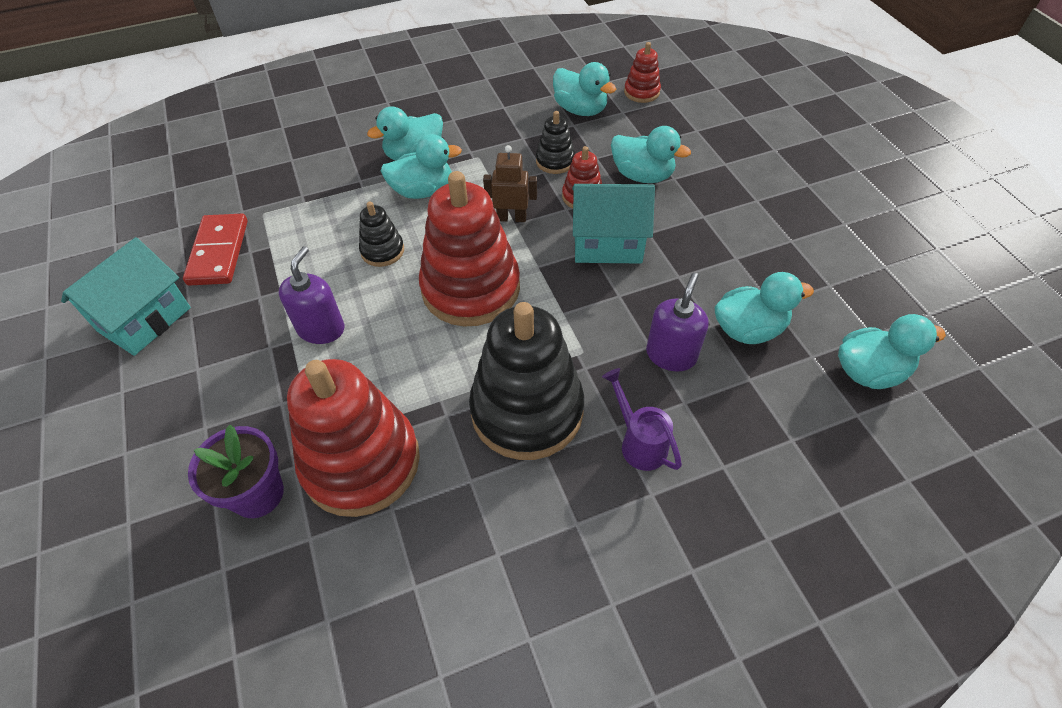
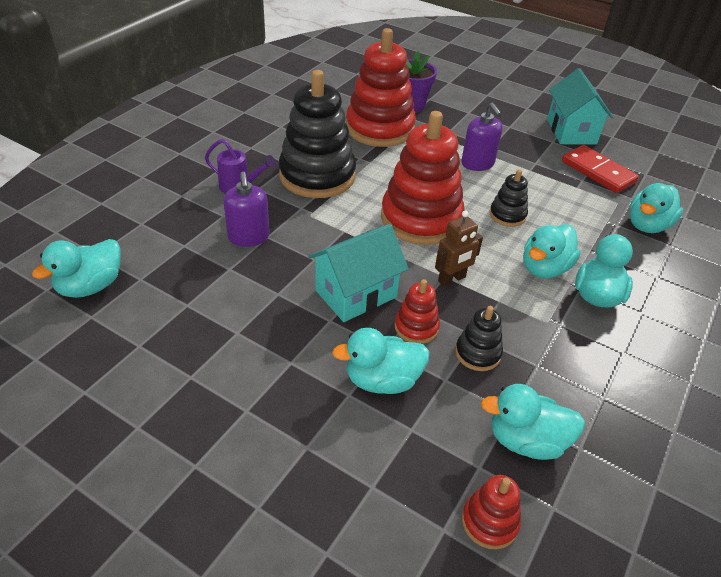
camera: 140 degrees right, 10 degrees down
turquoise duck [714,272,814,344] -> turquoise duck moved to [629,183,684,233]

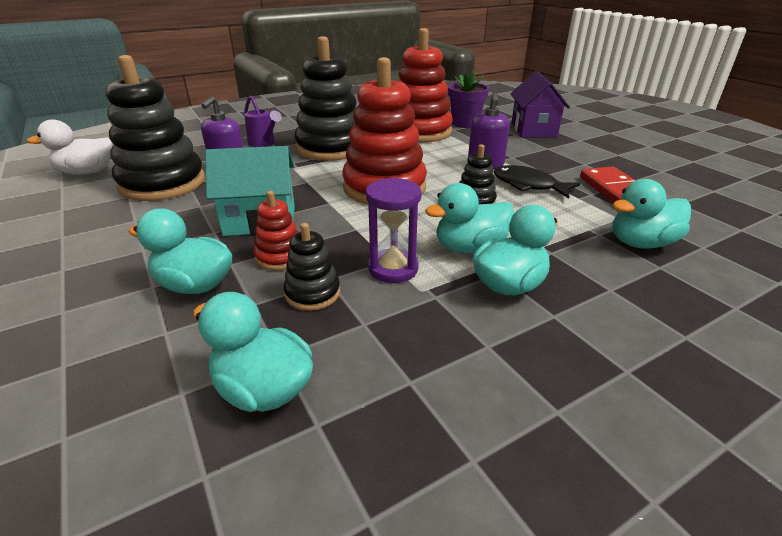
camera: 30 degrees right, 10 degrees down
turquoise duck [32,239,121,298] -> white duck [27,119,114,175]
brown robot [435,210,483,287] -> none
red stacking toy [462,475,521,549] -> none
turquoise house [547,68,613,144] -> none
none -> black stacking toy [105,55,205,201]
none -> purple hourglass [366,177,422,283]
none -> black fish [494,165,580,198]
none -> purple house [510,71,570,137]

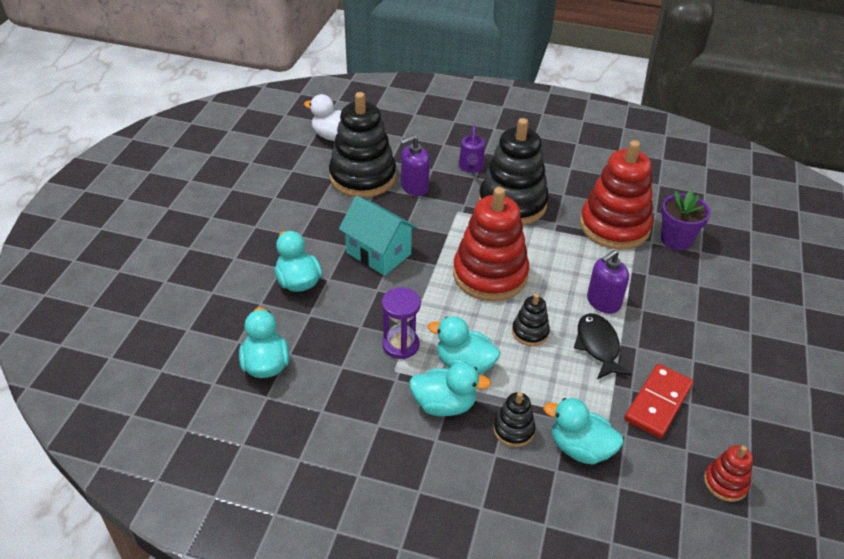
camera: 45 degrees right, 10 degrees up
red stacking toy [254,191,299,270] -> red stacking toy moved to [704,445,753,502]
black stacking toy [284,223,340,311] -> black stacking toy moved to [493,392,535,447]
purple house [510,71,570,137] -> none

